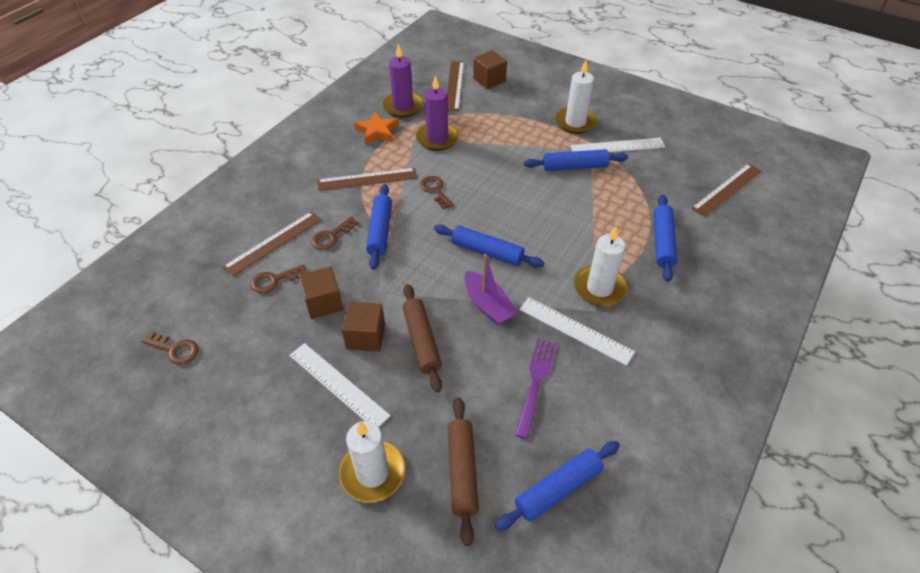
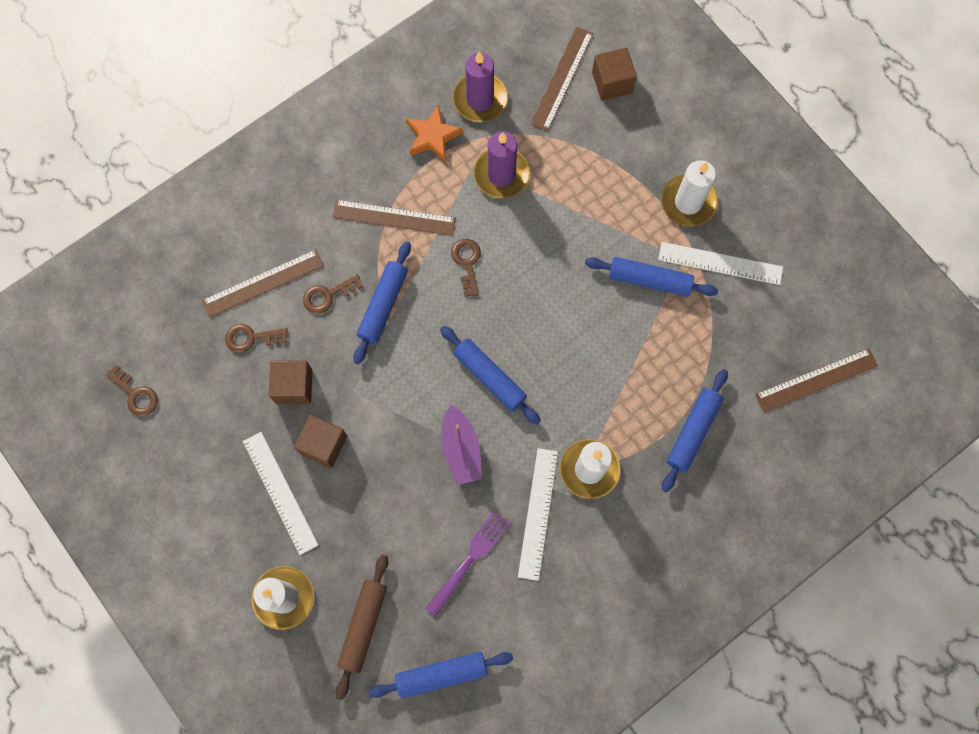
camera: 20 degrees right, 25 degrees up
brown rolling pin [402,284,442,393] -> none
white ruler [519,297,635,366] -> white ruler turned 45 degrees clockwise [518,448,558,581]

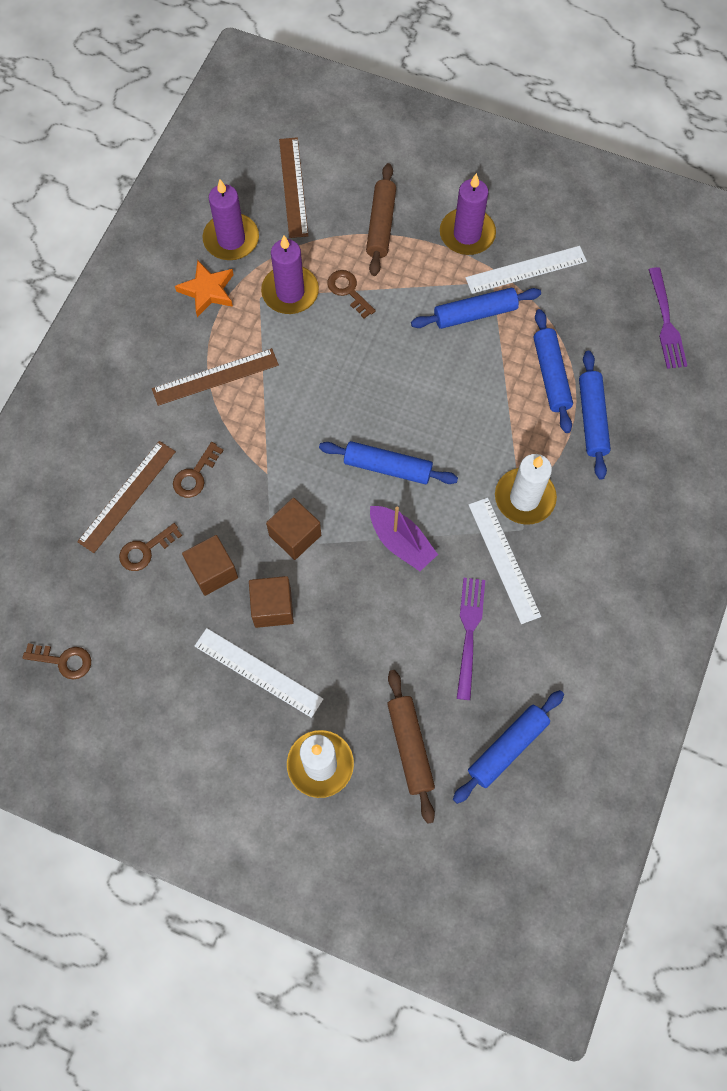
camera: 30 degrees left, 5 degrees down
blue rolling pin [353,241,411,364] -> blue rolling pin moved to [534,309,573,433]
brown key [451,239,481,297] -> brown key moved to [327,270,376,319]
brown cube [592,48,637,101] -> brown cube moved to [266,498,321,560]
white candle [661,160,718,227] -> purple candle [440,173,496,255]
brown ruler [755,348,878,413] -> purple fork [648,267,687,369]
none -> brown rolling pin [366,163,396,276]

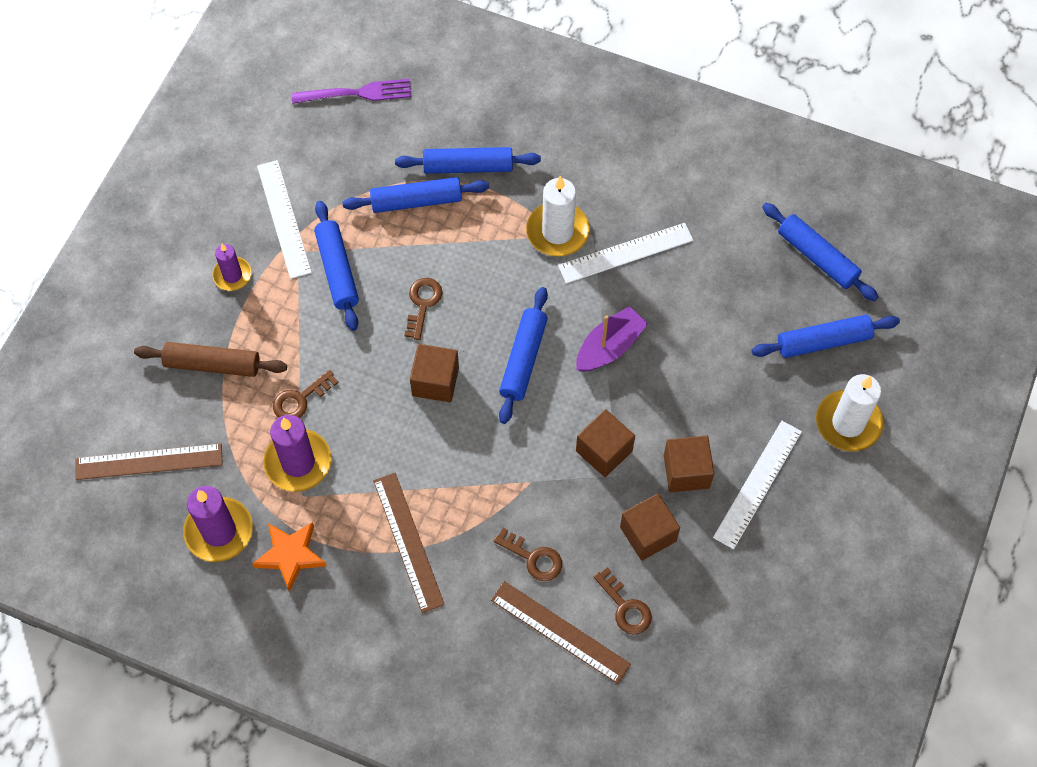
camera: 90 degrees left, 5 degrees down
brown key [23,643,91,680] -> brown key moved to [404,278,443,340]
brown rolling pin [387,670,435,824] -> blue rolling pin [752,315,900,358]
purple candle [440,173,496,255] -> purple candle [212,244,251,291], size x0.61
purple fork [457,578,485,700] -> none
none -> brown cube [410,344,459,402]

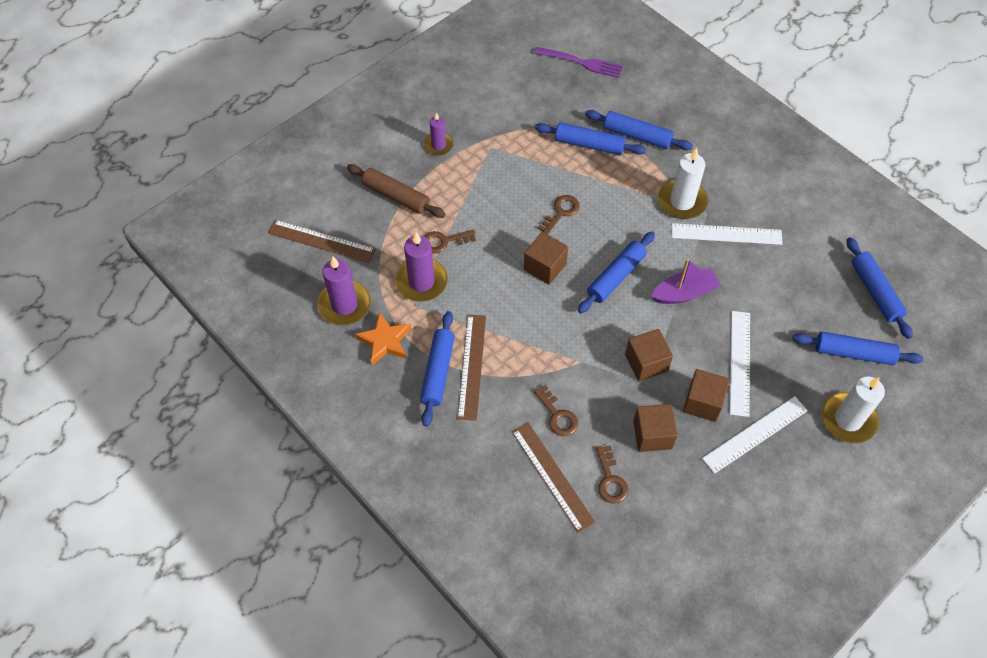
camera: 25 degrees right, 5 degrees down
white ruler [257,160,312,279] -> white ruler moved to [730,311,750,417]
blue rolling pin [314,201,359,331] -> blue rolling pin moved to [420,311,455,426]

